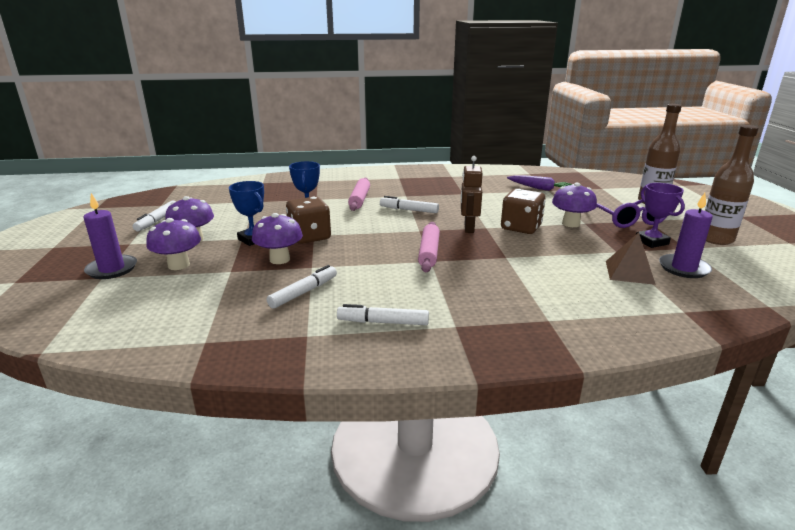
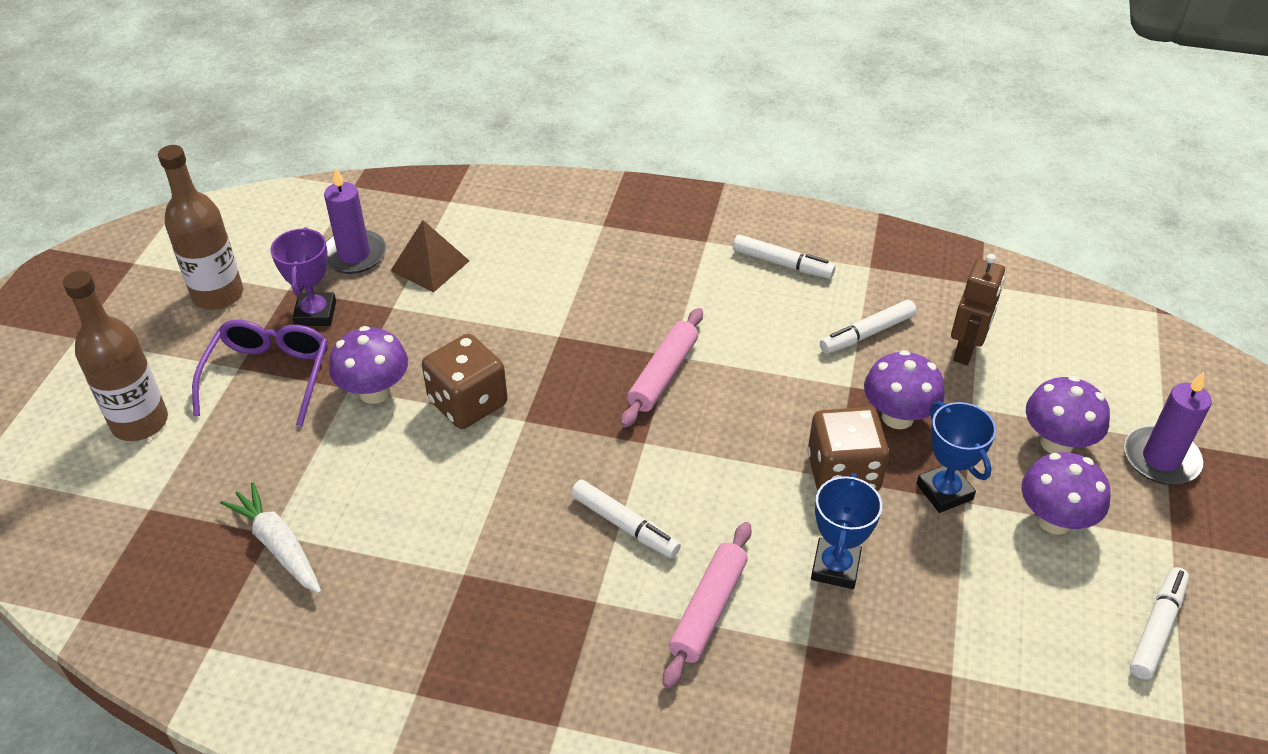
camera: 160 degrees left, 20 degrees up
brown robot [461,156,483,233] -> brown robot moved to [951,254,1005,365]
purple carrot [507,175,572,191] -> white carrot [220,482,321,594]

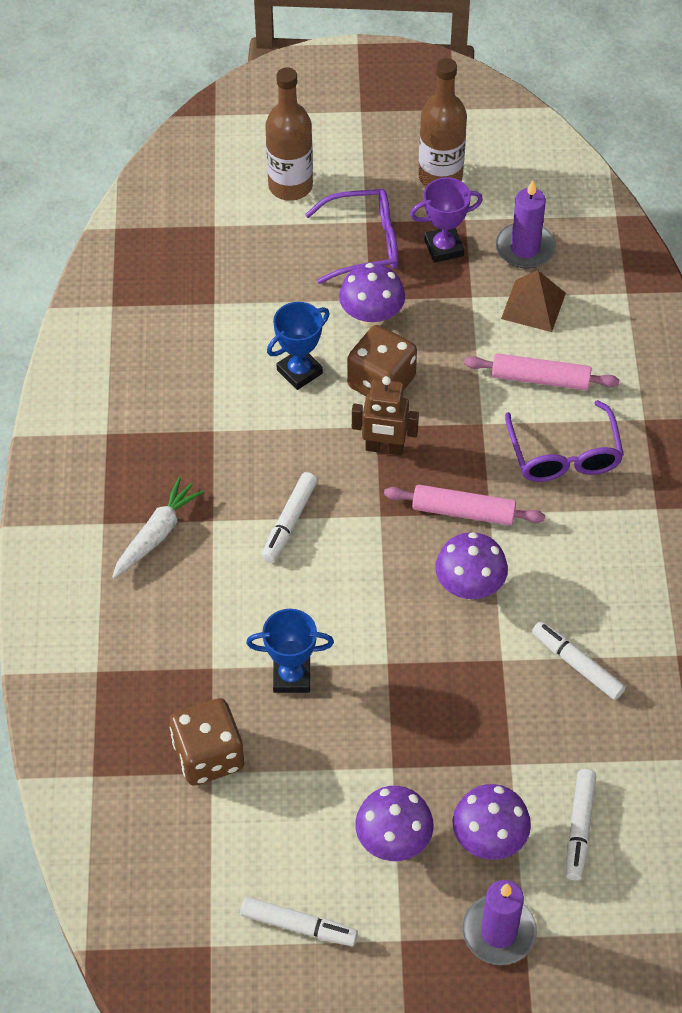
camera: 75 degrees right, 10 degrees up
white carrot [220,482,321,594] -> white carrot moved to [112,477,204,578]
pink rolling pin [663,522,752,689] -> pink rolling pin moved to [464,353,620,390]
white marker [733,235,835,279] -> white marker moved to [566,769,596,881]
brown dice [807,407,889,491] -> brown dice moved to [169,698,244,786]
purple mushroom [864,350,945,429] -> purple mushroom moved to [435,532,508,600]
blue trophy [917,401,996,513] -> blue trophy moved to [267,302,330,390]
brown robot [951,254,1005,365] -> brown robot moved to [352,376,419,455]
none -> purple glasses [505,400,624,482]

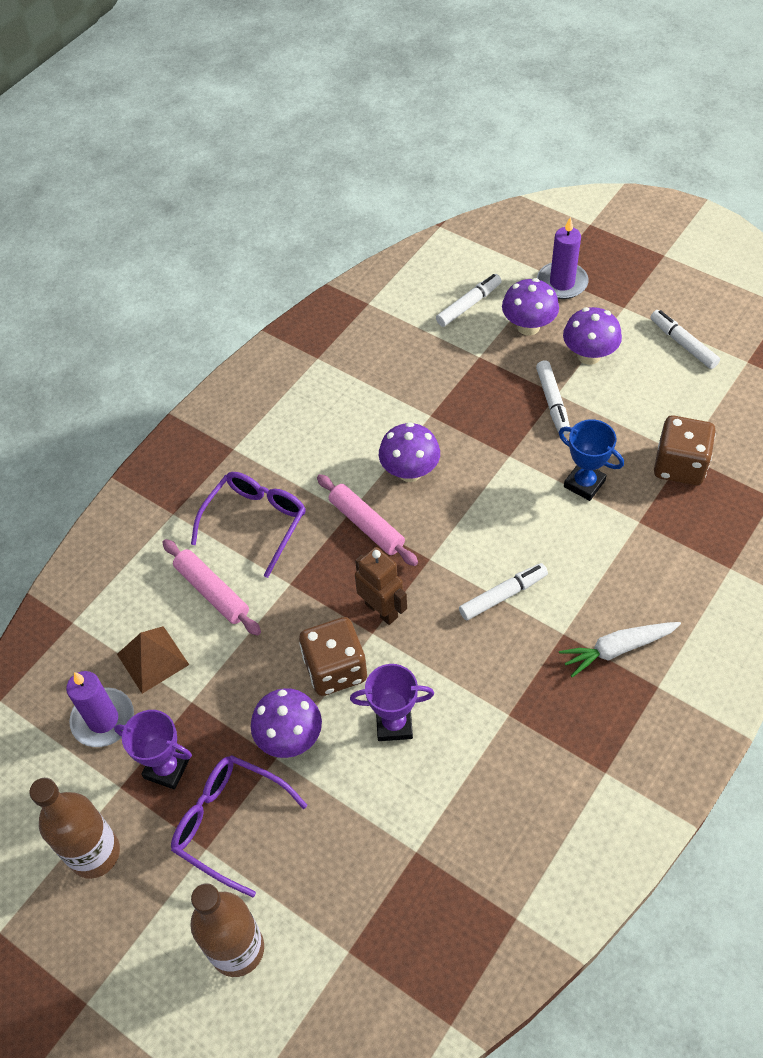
camera: 140 degrees left, 0 degrees up
blue trophy [267,302,330,390] -> purple trophy [350,664,434,741]
white marker [532,621,626,700] -> white marker moved to [536,360,570,435]

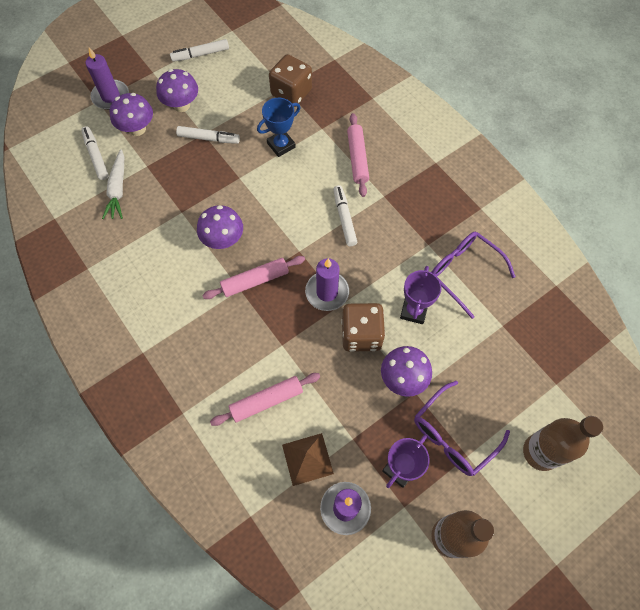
camera: 75 degrees left, 10 degrees up
purple glasses [191,472,305,578] -> purple glasses moved to [431,232,516,319]
brown robot [355,547,407,625] -> purple candle [305,258,349,311]
white carrot [559,622,681,678] -> white carrot moved to [102,149,124,219]
none -> pink rolling pin [347,113,369,197]

